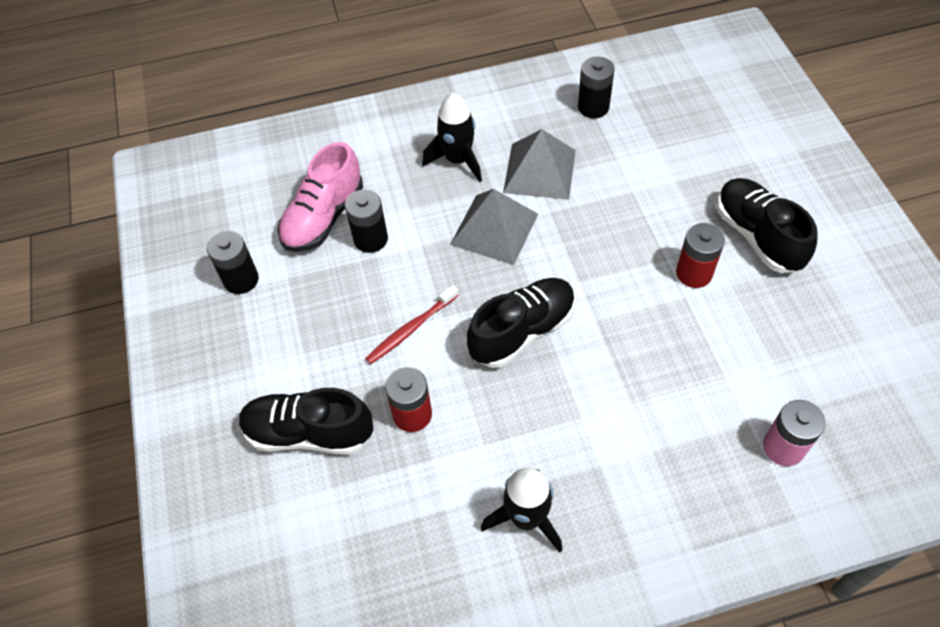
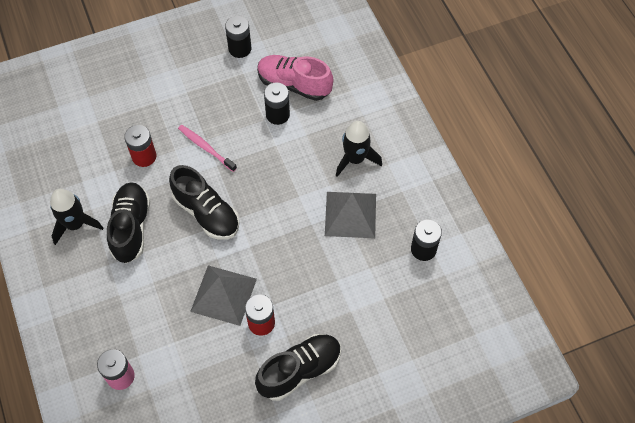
camera: 80 degrees right, 5 degrees up
black shoe [239,388,373,454] -> black shoe moved to [107,182,150,264]
red toothbrush [365,285,459,364] -> pink toothbrush [178,125,237,172]
grey pyramid [450,189,538,265] -> grey pyramid moved to [190,265,257,326]

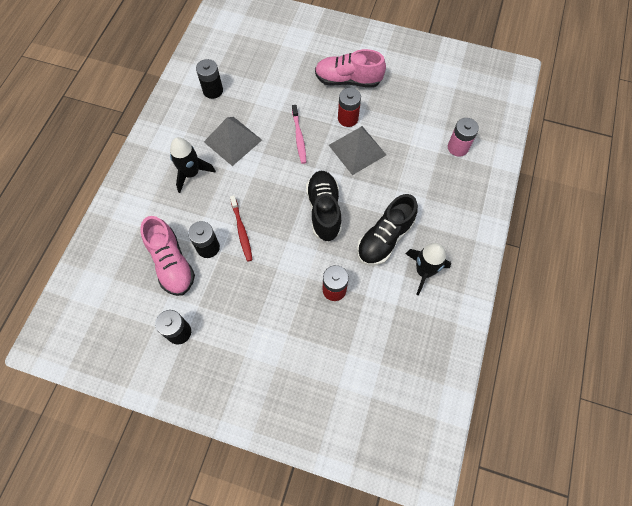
camera: 140 degrees left, 5 degrees up
pink toothbrush [178,125,237,172] -> pink toothbrush moved to [292,105,306,164]
black shoe [255,334,341,401] -> pink shoe [315,49,386,88]
none -> red toothbrush [230,195,253,261]

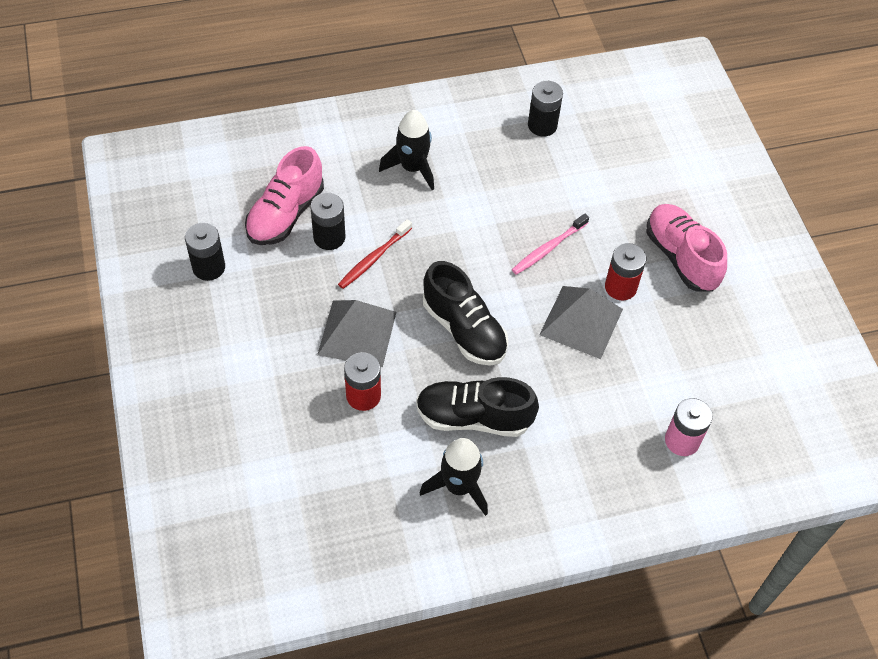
camera: 55 degrees right, 10 degrees down
grey pyramid [204,117,262,166] -> grey pyramid moved to [317,300,396,367]
black shoe [306,171,342,242] -> black shoe turned 90 degrees clockwise [423,261,508,366]

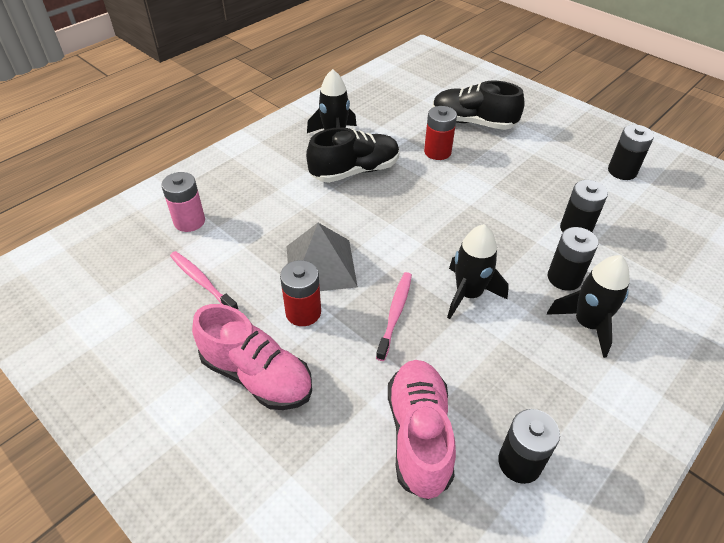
camera: 150 degrees right, 10 degrees down
pink shoe [245,146,324,245] -> pink shoe moved to [388,360,456,500]
grey pyramid [317,300,396,367] -> none
red toothbrush [338,219,412,289] -> none
black shoe [423,261,508,366] -> black shoe moved to [433,81,525,130]
none -> pink toothbrush [170,251,239,310]
none -> black rocket [447,224,509,319]
none -> black battery [548,227,598,291]

